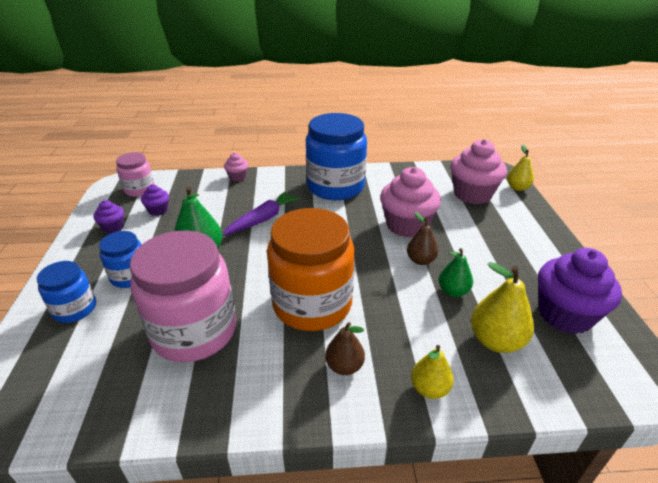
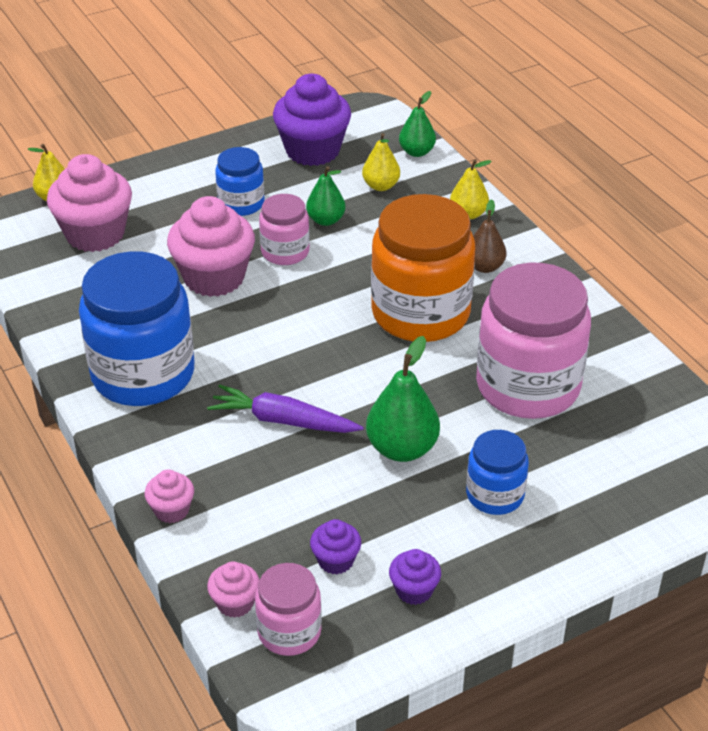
camera: 115 degrees left, 5 degrees up
blue jar [37,261,96,323] -> blue jar moved to [215,147,264,216]
brown pear [407,212,438,265] -> pink jar [259,194,310,265]
yellow pear [471,262,534,353] -> yellow pear [362,133,400,191], size x0.64
none -> pink cupcake [207,561,260,618]
none -> green pear [399,91,436,157]

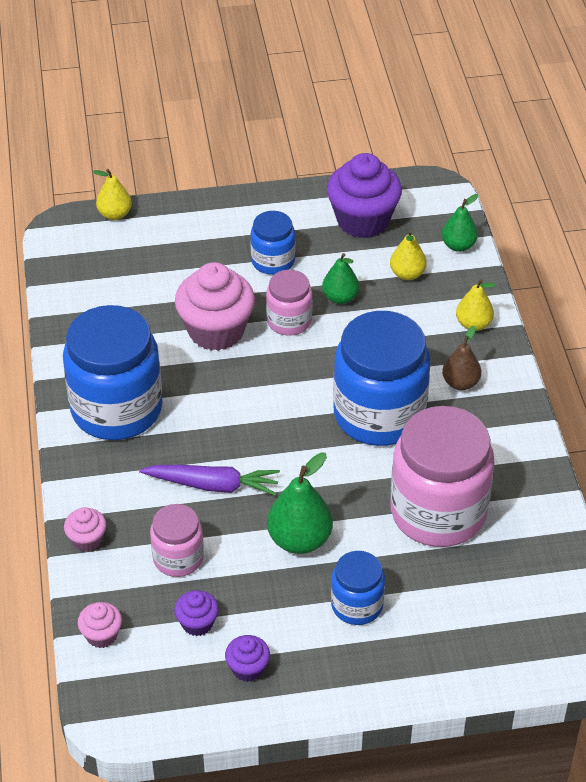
camera: 20 degrees right, 5 degrees up
pink cupcake [47,154,132,252] -> none
purple carrot [207,385,364,433] -> purple carrot turned 150 degrees clockwise [139,465,280,496]
pink jar [255,563,322,656] -> pink jar moved to [150,504,204,577]
orange jar [371,194,475,342] -> blue jar [333,311,430,446]

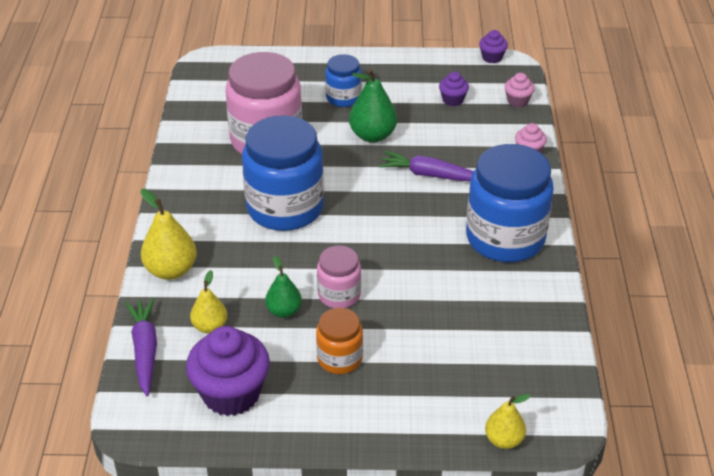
camera: 170 degrees left, 5 degrees down
pink jar [150,504,204,577] -> none
pink cupcake [175,262,255,351] -> none
purple cupcake [225,635,270,682] -> purple cupcake moved to [479,30,508,63]
blue jar [250,211,295,275] -> orange jar [316,308,363,374]
green pear [442,194,478,252] -> purple carrot [125,298,157,396]
brown pear [442,326,481,390] -> none
yellow pear [456,279,496,331] -> yellow pear [140,189,197,280], size x1.56

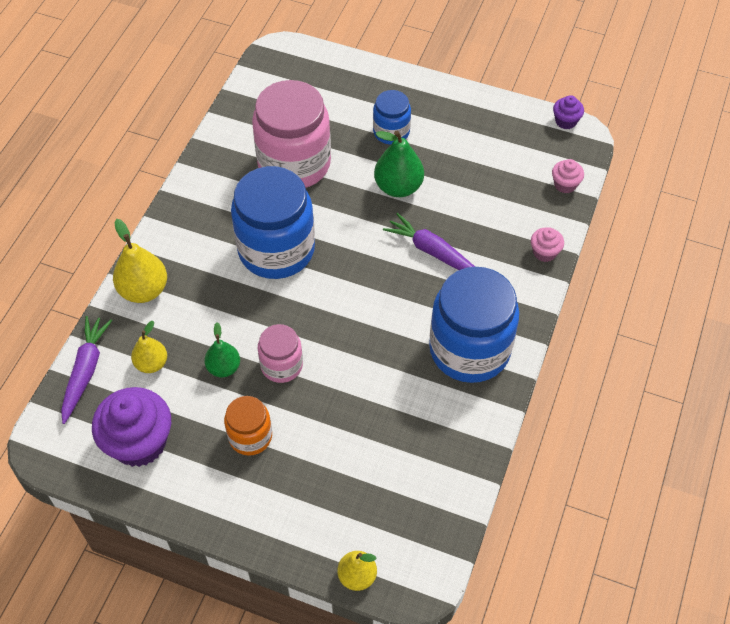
camera: 20 degrees right, 15 degrees up
purple cupcake [439,72,469,106] -> none

